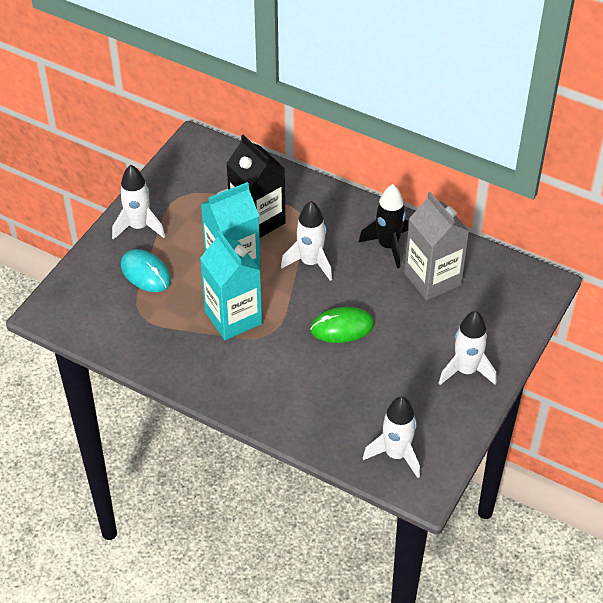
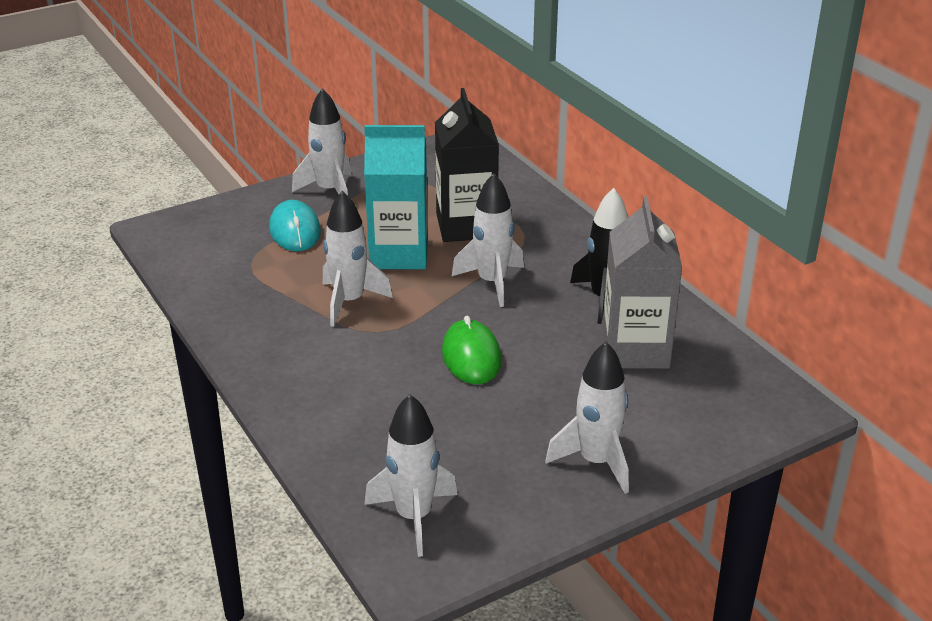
camera: 30 degrees right, 15 degrees down
turquoise carton [200,230,262,340] -> white rocket [323,191,393,327]
green mouse [311,307,374,343] -> green mouse turned 60 degrees clockwise [442,316,502,384]

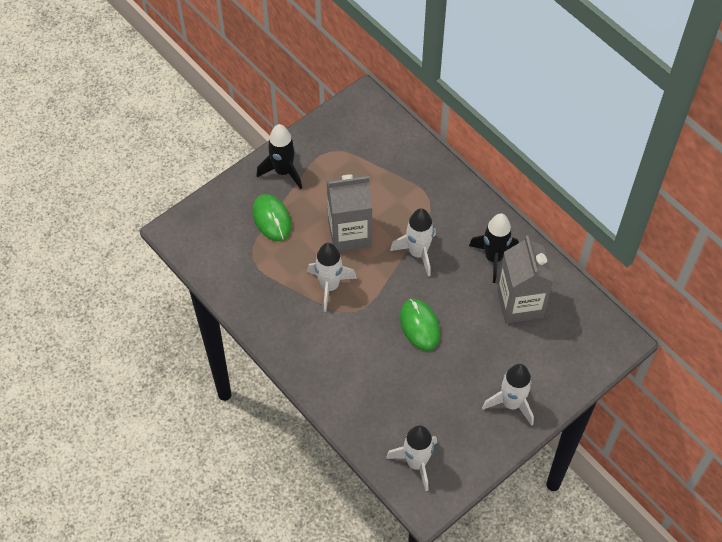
camera: 10 degrees left, 25 degrees up
turquoise mouse [269,200,321,251] -> green mouse [253,194,292,241]
white rocket [292,88,351,195] -> black rocket [256,124,302,189]
turquoise carton [364,125,428,269] -> grey carton [326,175,373,251]
black carton [435,88,499,242] -> none

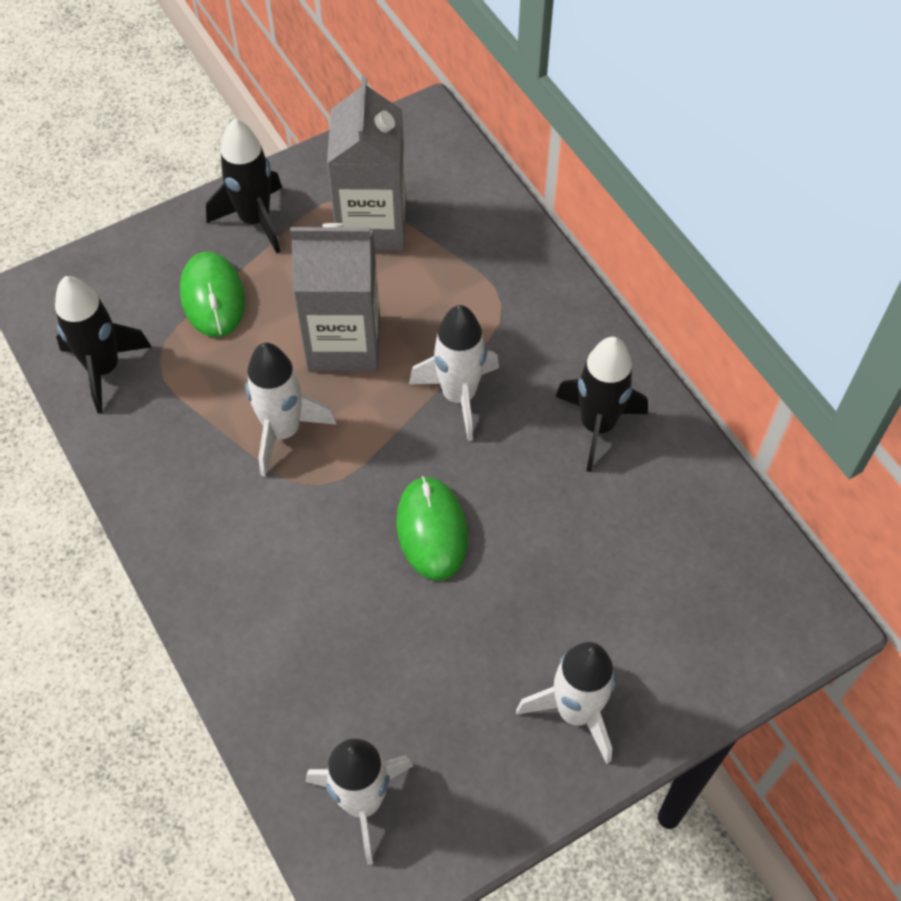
camera: 10 degrees right, 0 degrees up
grey carton [497,236,554,323] -> grey carton moved to [327,76,406,251]
none -> black rocket [55,276,152,413]

